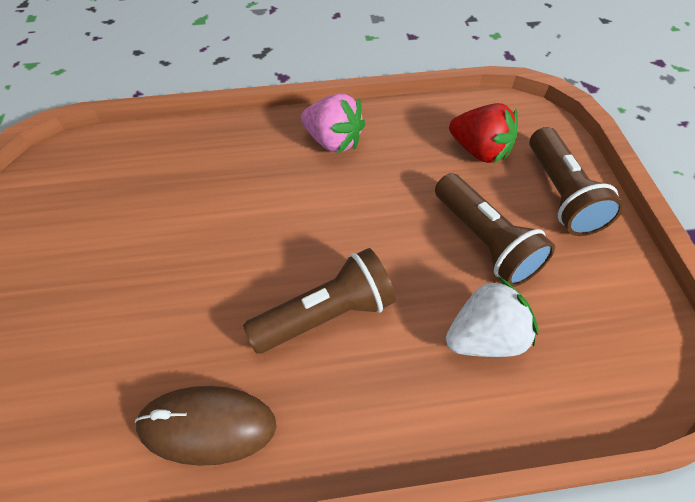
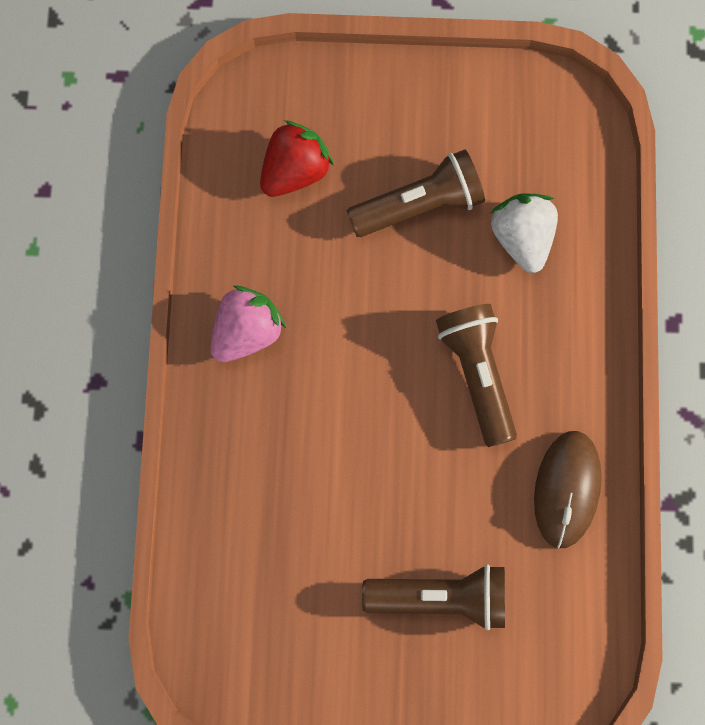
camera: 80 degrees left, 20 degrees up
brown flashlight [529,127,624,236] -> brown flashlight moved to [362,564,505,631]

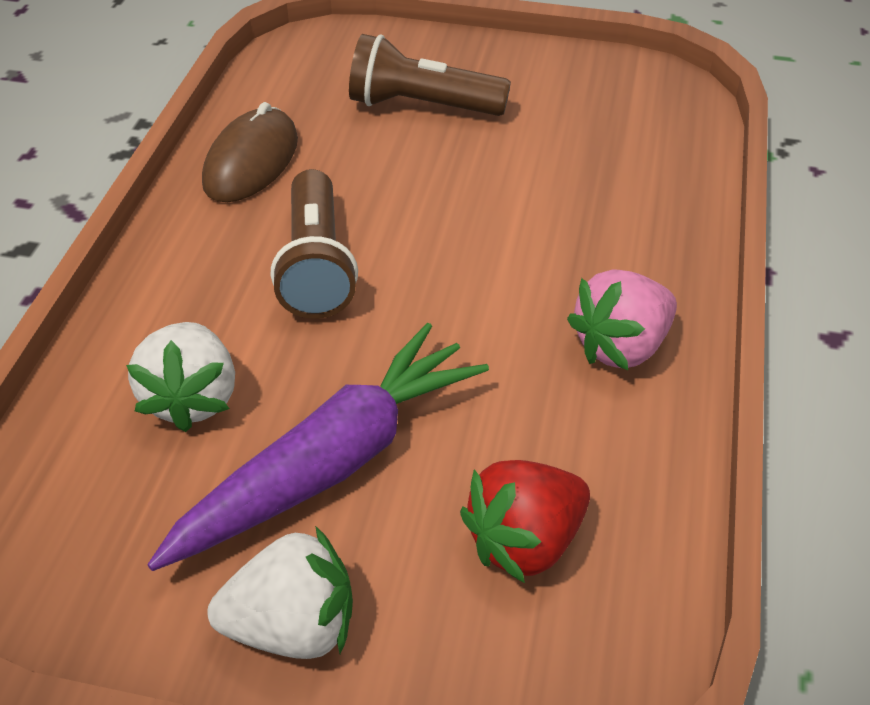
camera: 170 degrees left, 30 degrees down
brown flashlight [347,149,485,237] -> purple carrot [148,323,489,571]
none -> white strawberry [208,526,353,659]

